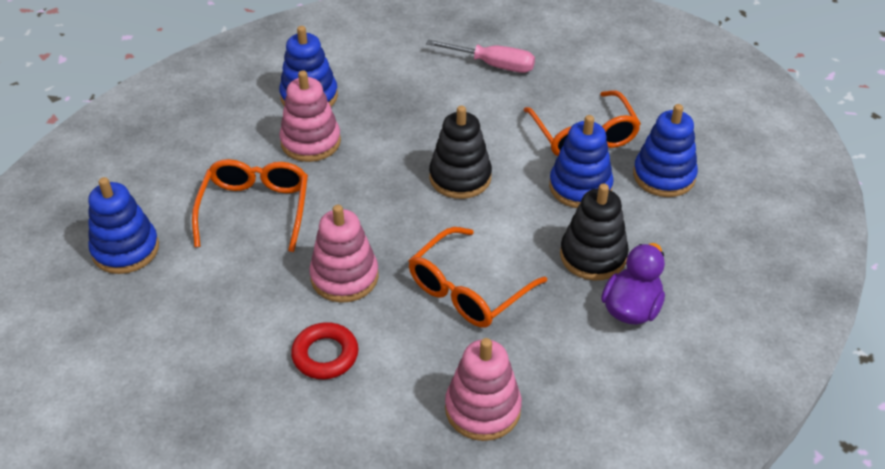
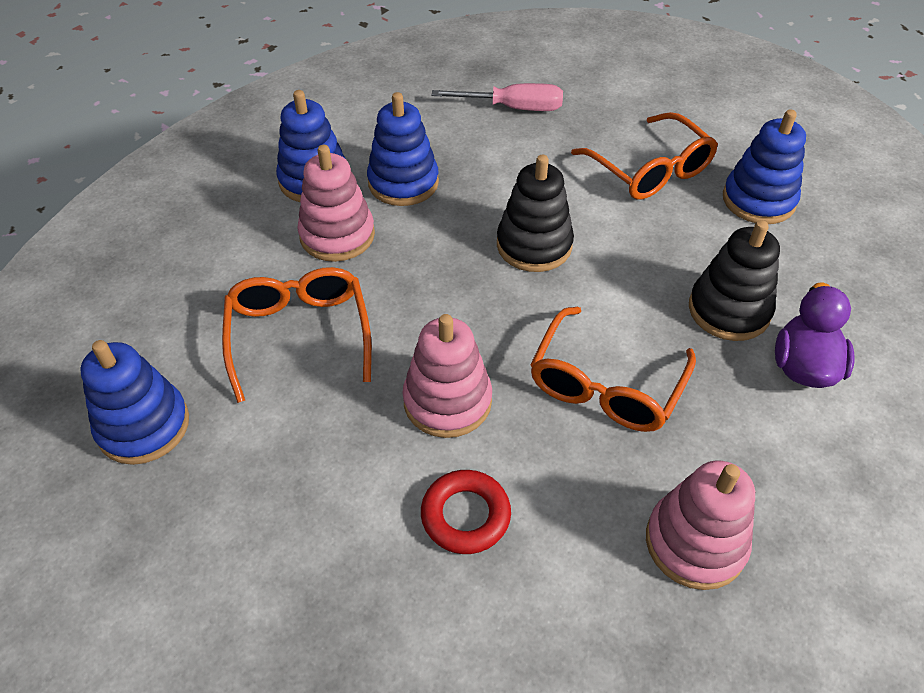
camera: 15 degrees left, 5 degrees up
blue stacking toy [549,115,614,208] -> blue stacking toy moved to [367,92,439,206]

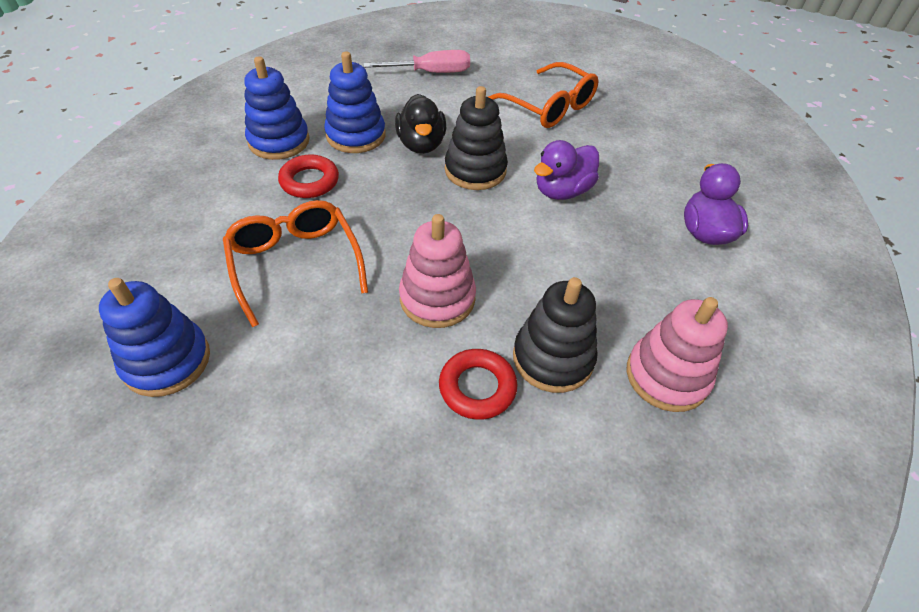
camera: 15 degrees left, 0 degrees up
pink stacking toy [297,145,375,262] -> red ring [278,155,339,198]
orange glasses [530,307,696,432] -> none
black stacking toy [689,220,780,341] -> black stacking toy moved to [513,277,598,393]
blue stacking toy [723,110,806,224] -> none
none -> black duck [395,94,446,154]
none -> purple duck [534,140,599,200]

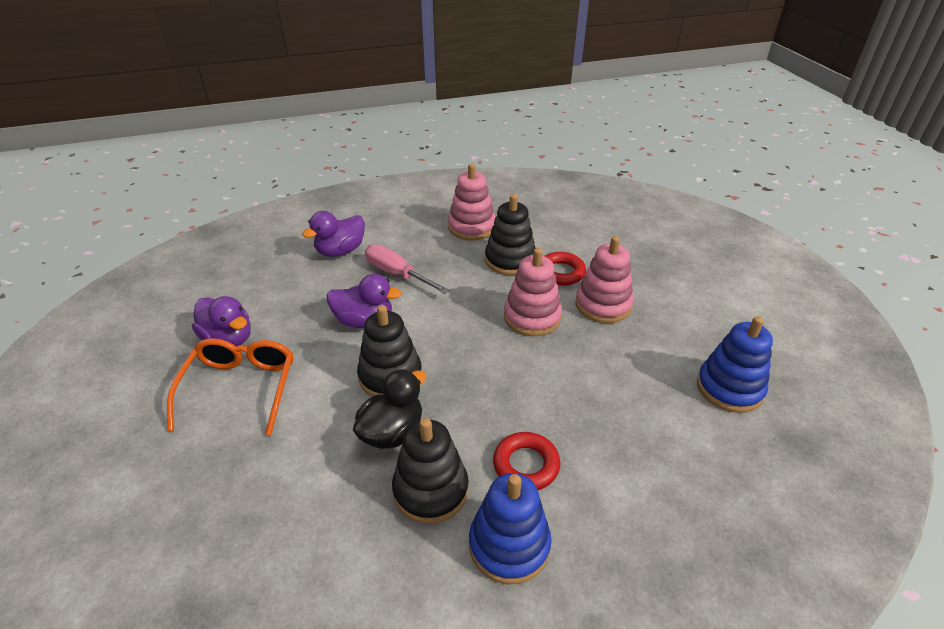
camera: 130 degrees left, 10 degrees down
orange glasses [223,200,368,327] -> none
blue stacking toy [324,51,385,153] -> black stacking toy [392,418,469,524]
pink screwdriver [364,50,470,73] -> pink screwdriver moved to [365,244,450,294]
none -> purple duck [192,296,251,346]
none -> pink stacking toy [575,236,633,323]

